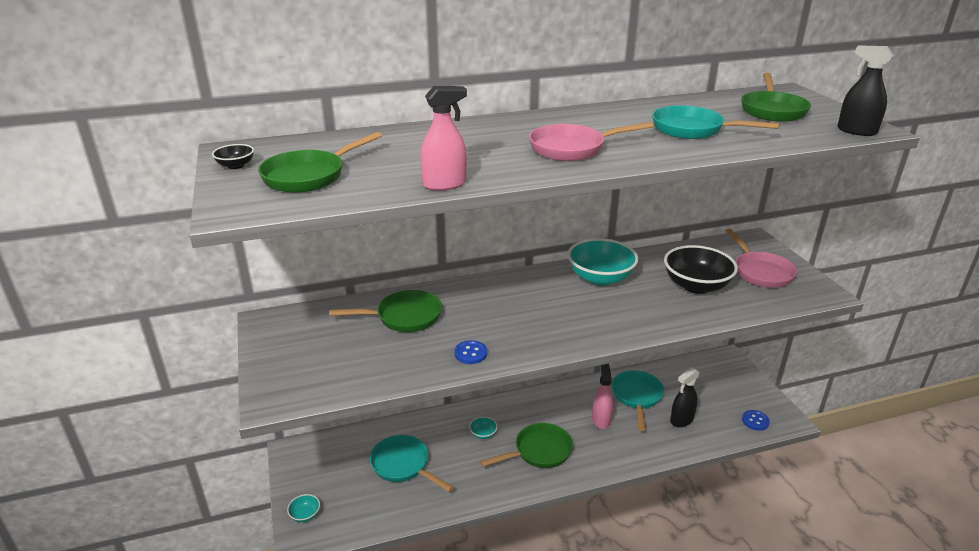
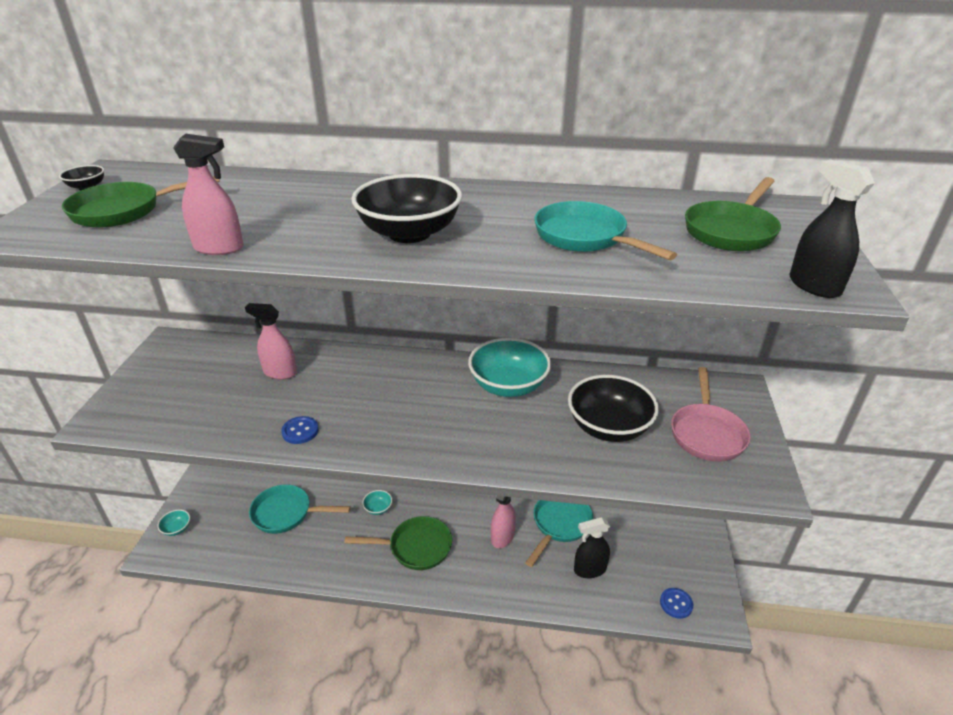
camera: 25 degrees right, 5 degrees up
green pan [329,290,442,332] -> pink spray bottle [245,303,297,380]
turquoise pan [370,435,454,492] -> turquoise pan turned 60 degrees counterclockwise [249,485,350,534]
pink pan [529,122,654,161] -> black bowl [351,174,462,243]

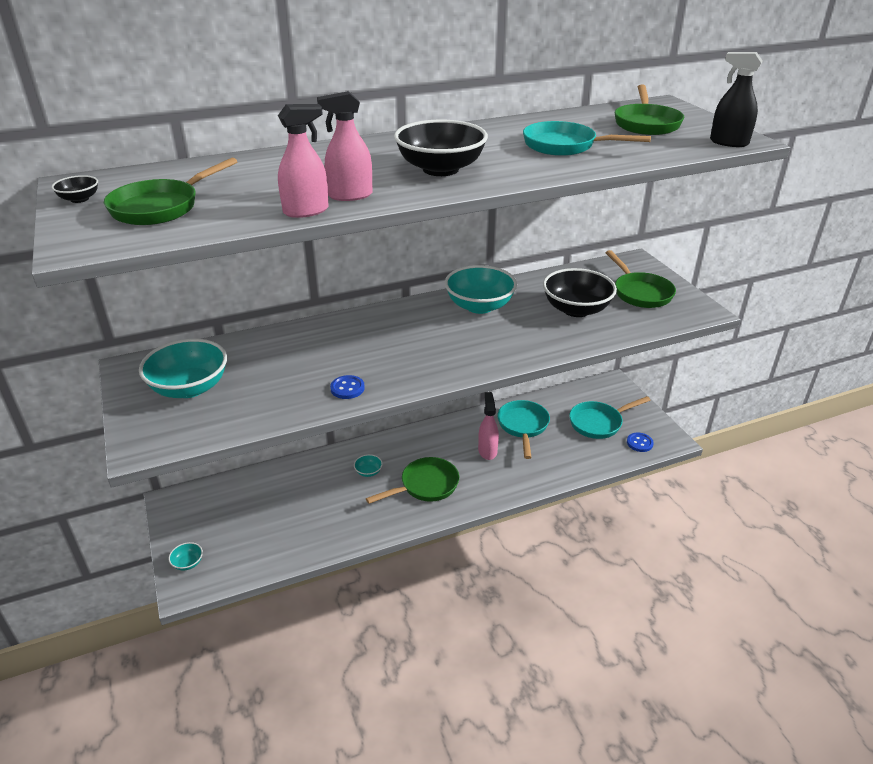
camera: 30 degrees left, 0 degrees up
pink spray bottle [245,303,297,380] -> pink spray bottle moved to [317,91,373,201]
turquoise pan [249,485,350,534] -> turquoise pan moved to [569,396,651,439]
black spray bottle [574,517,610,578] -> none
pink pan [671,367,751,462] -> green pan [606,250,676,308]
none -> turquoise bowl [139,339,227,398]

